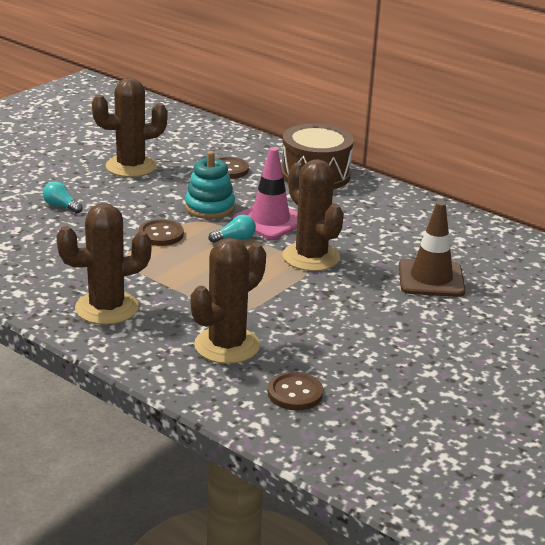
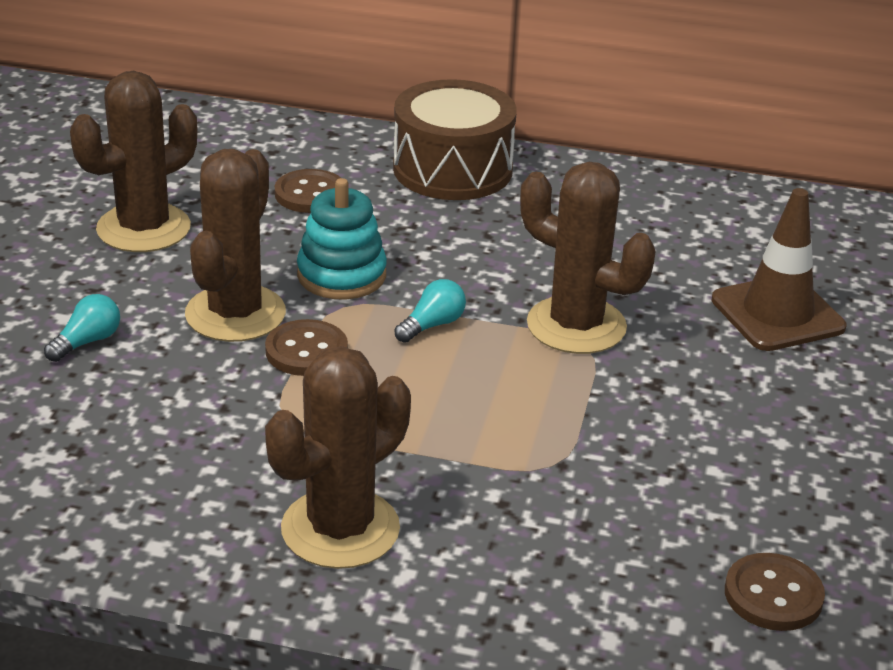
camera: 25 degrees left, 5 degrees up
turquoise light bulb [43,181,83,213] -> turquoise light bulb turned 120 degrees clockwise [44,294,120,362]
brown cactus [191,238,266,364] -> brown cactus moved to [185,149,286,342]
pink traffic cone [232,147,298,239] -> none

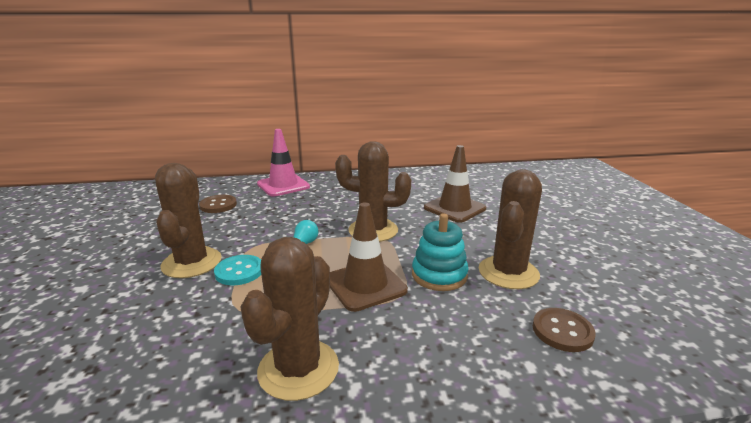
camera: 20 degrees left, 10 degrees down
turquoise light bulb [44,294,120,362] -> none
brown cactus [70,71,197,252] -> brown cactus moved to [479,169,542,289]
brown button [265,319,348,376] -> turquoise button [214,255,261,285]
turquoise stacking toy [297,178,387,299] -> turquoise stacking toy moved to [412,213,469,291]
brown drum [393,79,517,200] -> pink traffic cone [257,129,310,197]
none -> brown traffic cone [330,202,408,312]

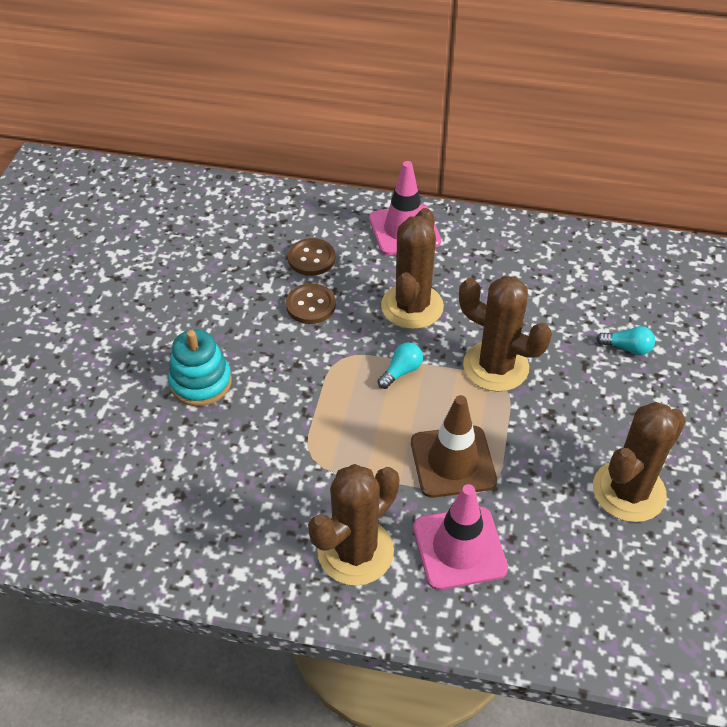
camera: 20 degrees right, 25 degrees up
brown cactus [155,163,222,278] -> brown cactus moved to [381,208,444,329]
turquoise button [214,255,261,285] -> none
turquoise stacking toy [412,213,469,291] -> turquoise stacking toy moved to [168,330,232,406]
brown traffic cone [424,145,486,223] -> turquoise light bulb [596,326,655,355]
brown button [533,308,596,352] -> brown button moved to [286,283,336,324]
none -> pink traffic cone [413,484,508,590]

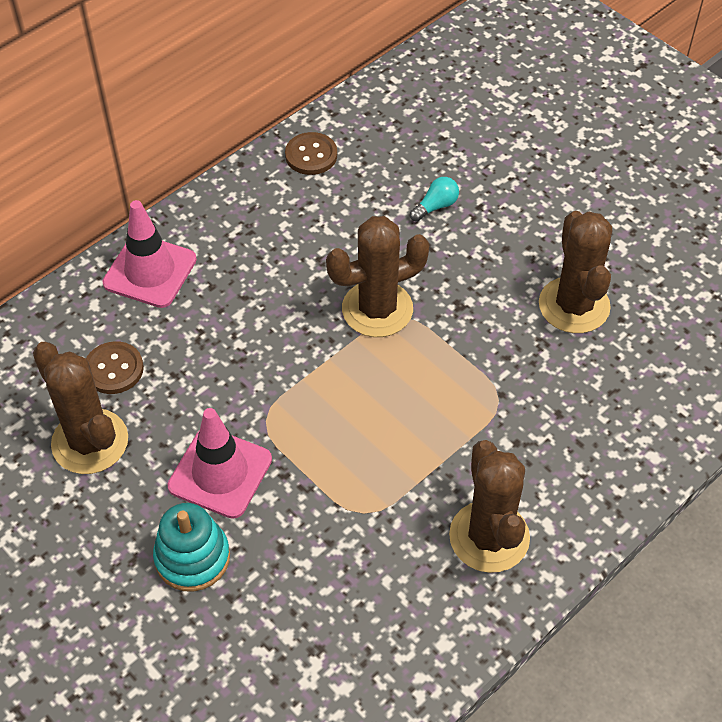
camera: 55 degrees left, 5 degrees up
brown button [286,283,336,324] -> brown button moved to [285,132,337,175]
turquoise light bulb [378,342,423,389] -> none
brown cactus [381,208,444,329] -> brown cactus moved to [33,342,128,474]
brown traffic cone [411,395,497,498] -> none
pink traffic cone [413,484,508,590] -> pink traffic cone moved to [168,408,272,519]

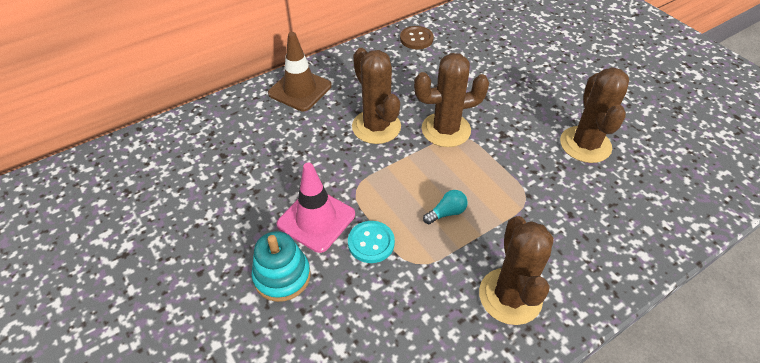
camera: 10 degrees right, 5 degrees down
brown cactus [33,342,128,474] -> brown cactus moved to [352,48,401,144]
brown button [86,341,144,394] -> none
pink traffic cone [102,200,197,308] -> brown traffic cone [268,32,332,111]
turquoise light bulb [410,177,459,222] -> turquoise light bulb moved to [423,190,468,224]
none -> turquoise button [348,221,395,263]

